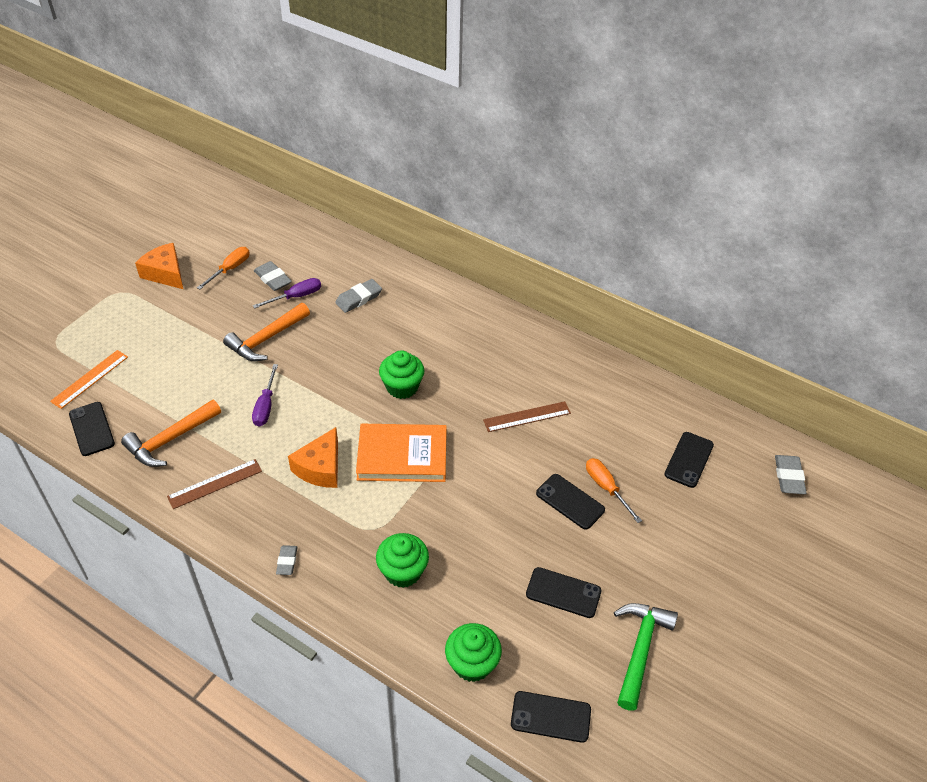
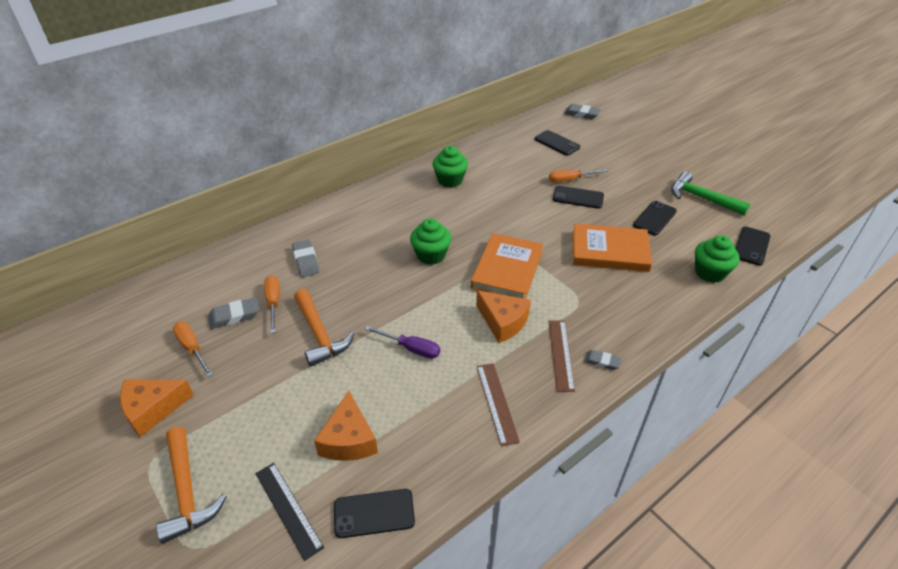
camera: 70 degrees left, 5 degrees down
orange ruler [50,350,128,409] -> black ruler [255,463,324,561]
orange hammer [121,399,221,467] -> orange hammer moved to [156,427,227,544]
purple screwdriver [253,278,321,309] -> orange screwdriver [264,275,280,333]
green cupcake [376,533,429,588] -> green cupcake moved to [433,146,468,187]
brown ruler [483,401,571,432] -> brown ruler moved to [549,320,575,392]
black phone [536,474,605,530] -> black phone turned 45 degrees clockwise [553,186,604,209]
none -> orange cheese [314,391,378,461]
none -> orange book [573,223,652,272]

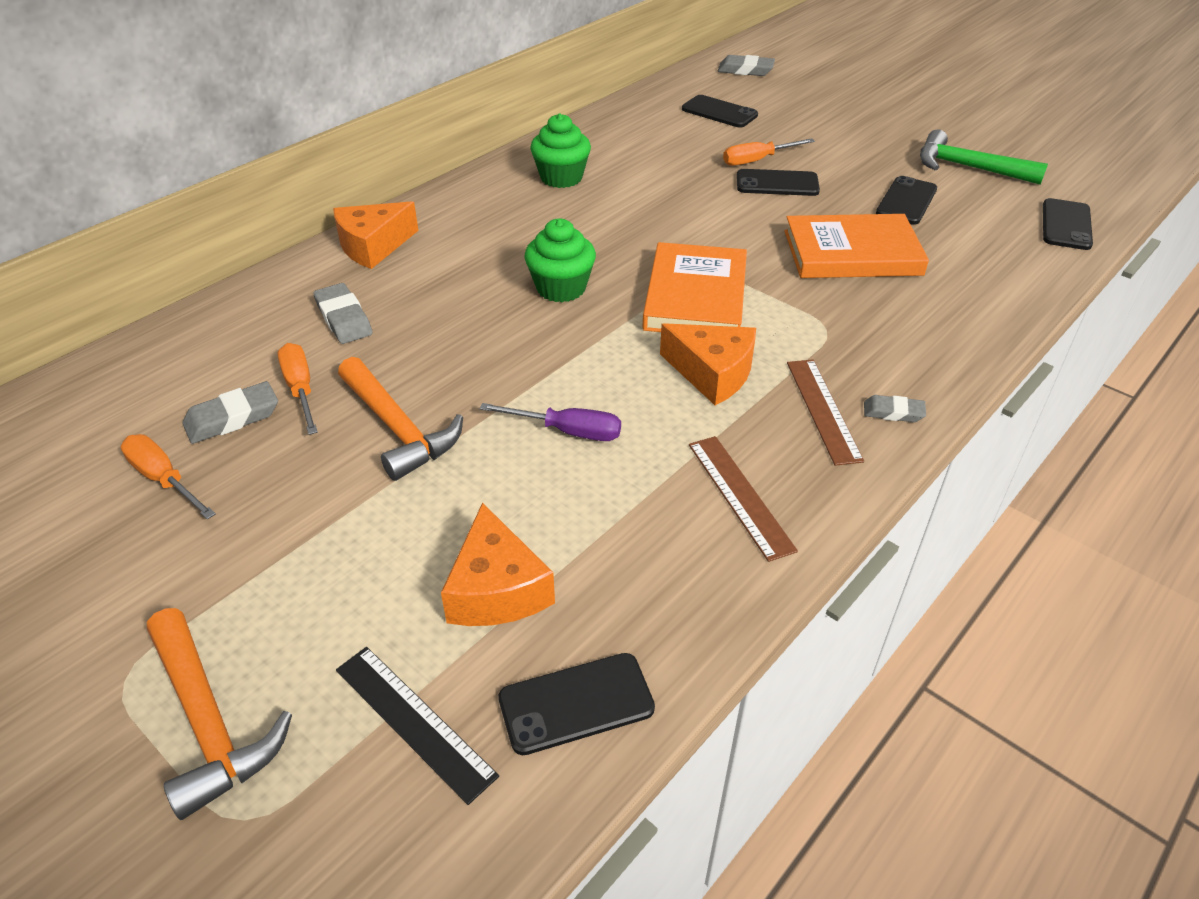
camera: 10 degrees left, 0 degrees up
orange cheese [120,379,194,437] -> orange cheese moved to [333,201,419,269]
green cupcake [695,235,739,283] -> none

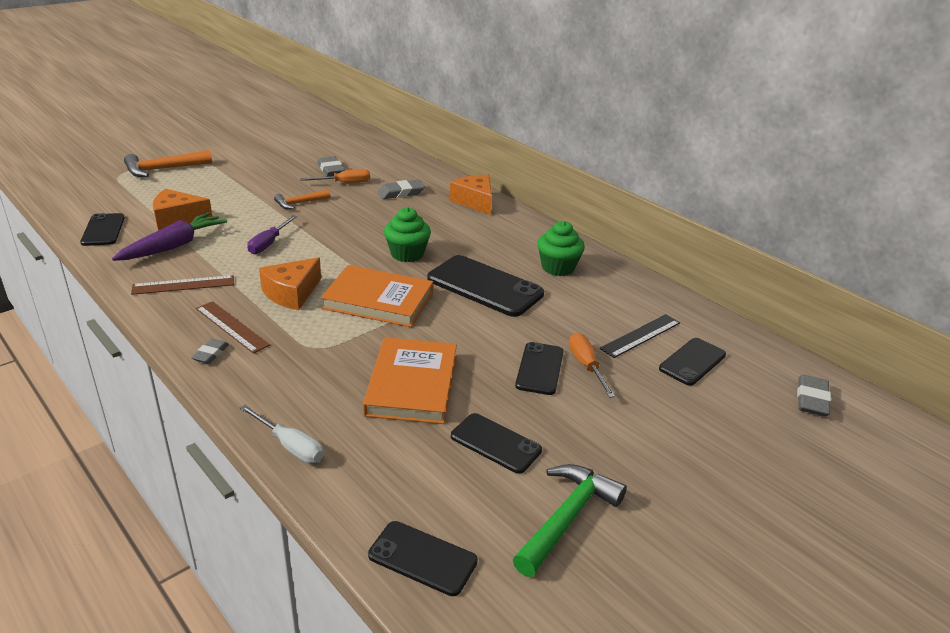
camera: 95 degrees right, 10 degrees down
orange screwdriver [121,434,216,520] -> none
black ruler [336,647,499,805] -> black ruler moved to [600,314,680,358]
orange hammer [338,357,463,481] -> orange hammer [274,190,330,209], size x0.62
brown ruler [787,359,864,466] -> brown ruler turned 45 degrees clockwise [196,301,270,354]
none -> purple carrot [112,212,227,261]
none -> white screwdriver [240,405,324,463]
none -> black phone [427,255,544,317]

